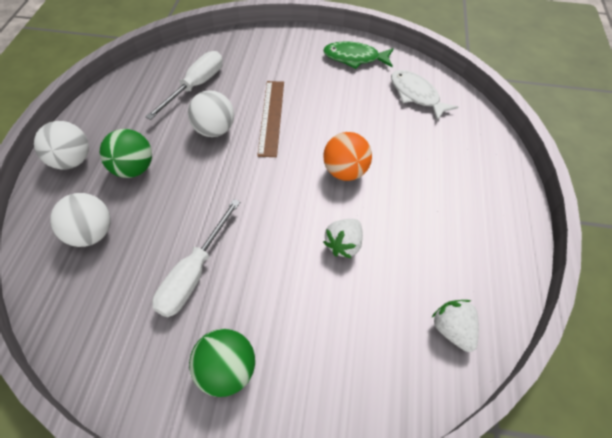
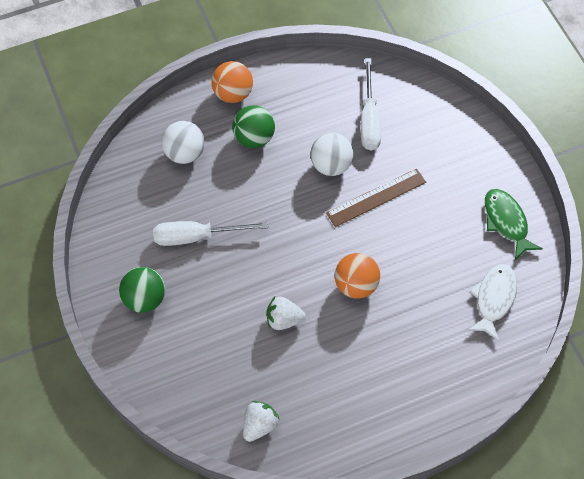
camera: 60 degrees right, 5 degrees up
white ball [34,121,89,170] -> orange ball [211,61,253,103]
white screwdriver [146,51,223,120] -> white screwdriver turned 90 degrees clockwise [361,58,381,150]

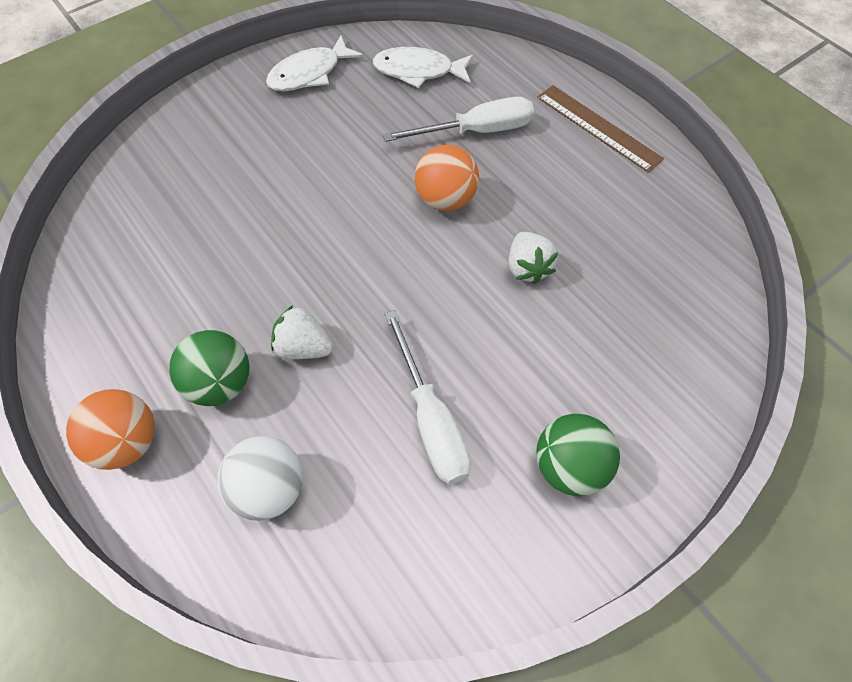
camera: 105 degrees left, 0 degrees up
white strawberry [243,401,280,442] -> white strawberry moved to [271,305,333,359]
white ball [310,133,353,176] -> none
brown ruler [326,169,426,227] -> brown ruler moved to [537,85,664,173]
white screwdriver [361,58,381,150] -> white screwdriver moved to [383,97,534,142]
green fish [485,189,543,260] -> white fish [266,35,363,91]

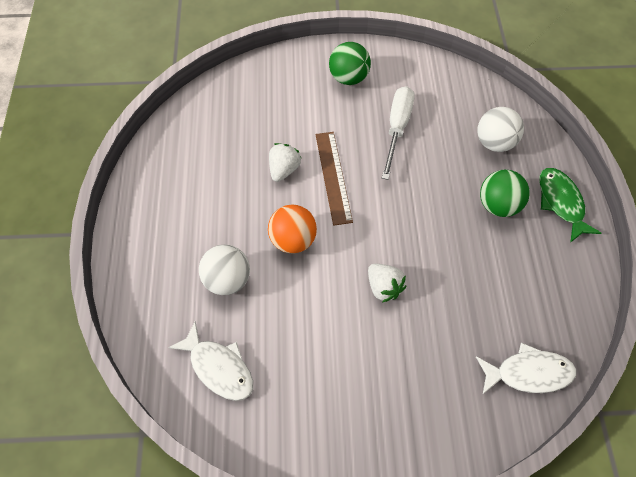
camera: 145 degrees left, 0 degrees up
orange ball [66,389,155,470] -> green fish [539,168,601,243]
white fish [266,35,363,91] -> white fish moved to [476,342,576,394]
white strawberry [271,305,333,359] -> white strawberry moved to [368,263,406,303]
white screwdriver [383,97,534,142] -> white ball [199,244,250,295]
brown ruler [537,85,664,173] -> brown ruler moved to [316,132,353,226]

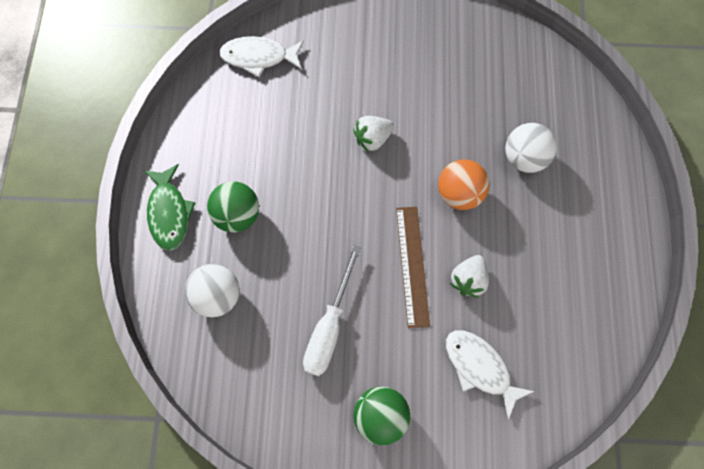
camera: 175 degrees left, 10 degrees up
white fish [168,321,253,401] -> white fish moved to [446,330,535,420]
white strawberry [368,263,406,303] -> white strawberry turned 90 degrees counterclockwise [353,116,394,152]

